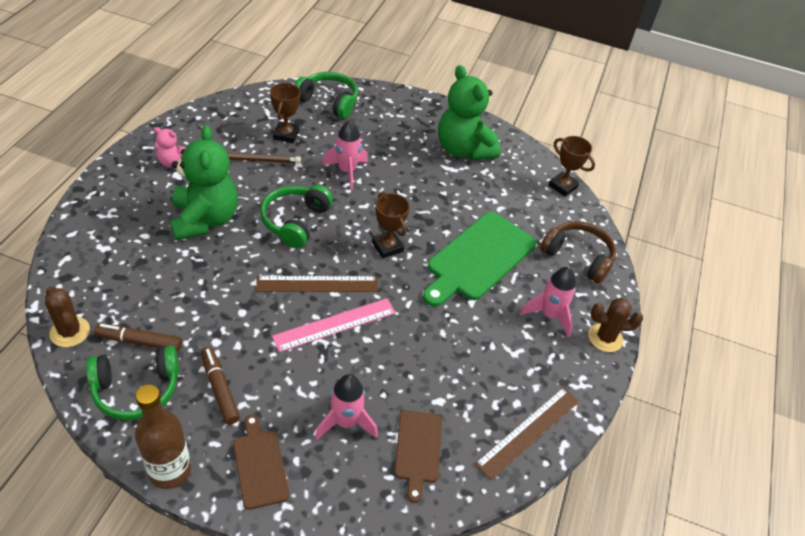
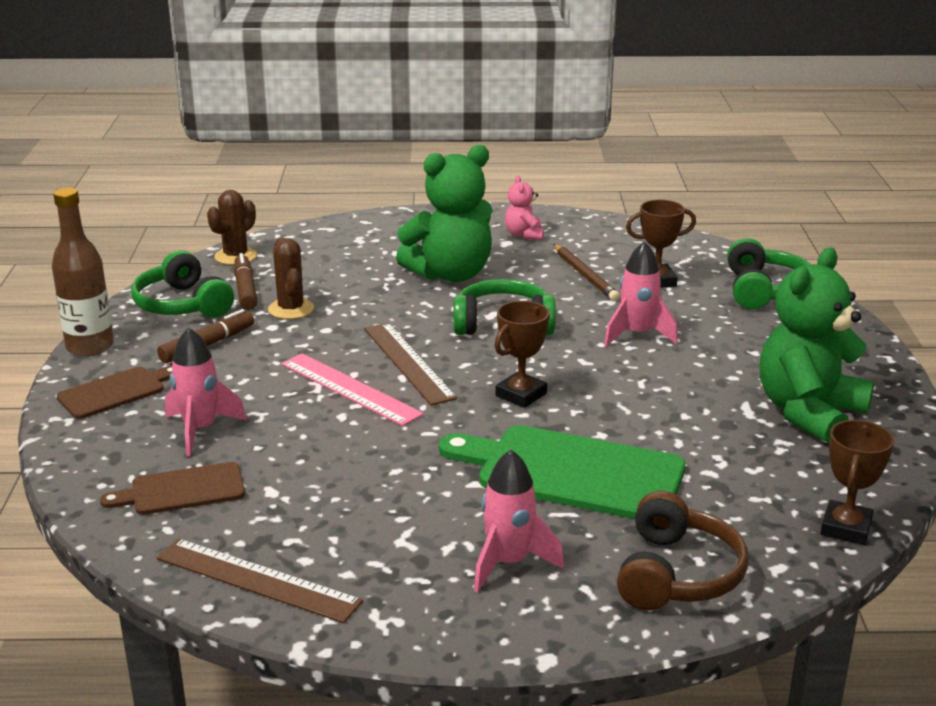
camera: 75 degrees right, 20 degrees down
brown cactus [588,298,643,352] -> brown cactus moved to [268,237,314,319]

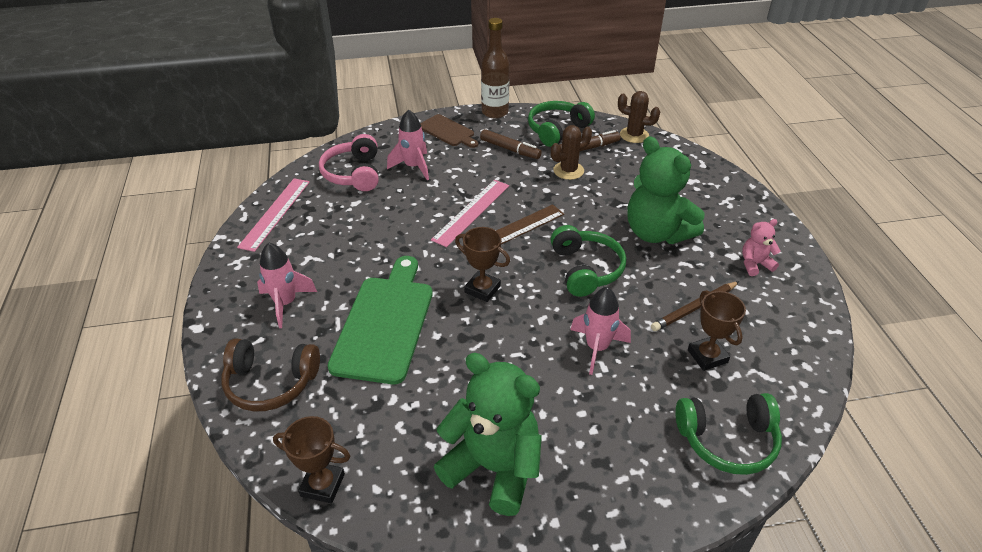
camera: 80 degrees right, 15 degrees up
brown cutting board [100,462,245,515] -> pink headphones [319,134,379,191]
brown ruler [157,538,363,623] -> pink ruler [237,178,310,252]

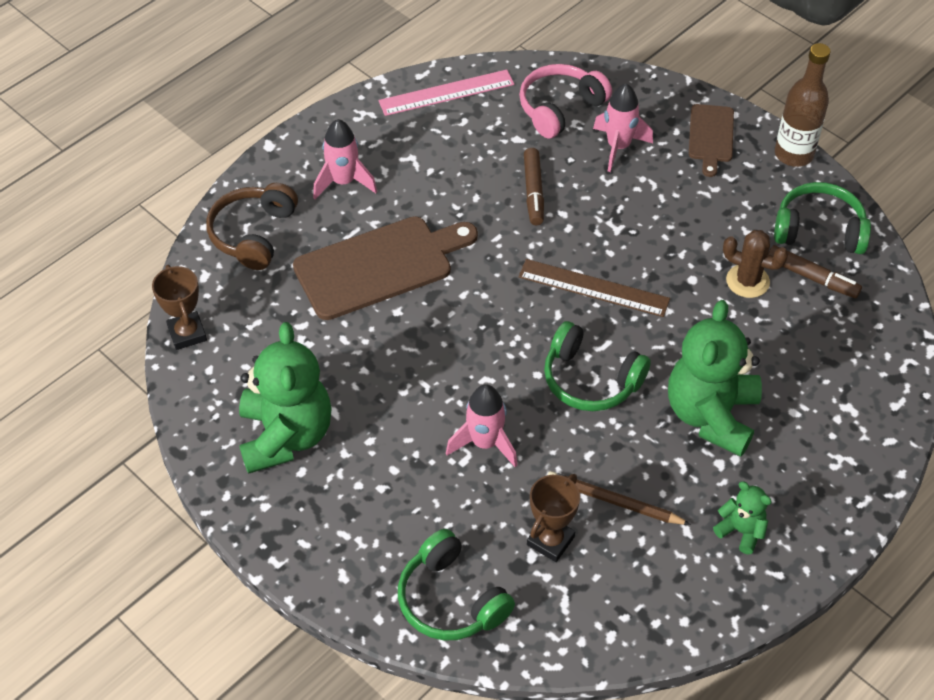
camera: 55 degrees right, 10 degrees up
brown headphones [221,338,320,411] -> brown headphones turned 45 degrees clockwise [206,183,298,270]
green cutting board [328,256,433,384] -> brown cutting board [293,216,478,320]
pink ruler [431,180,509,247] -> none
brown trophy [455,227,510,302] -> none
brown marker [480,129,542,159] -> brown marker moved to [524,148,544,226]
green headphones [551,225,626,297] -> green headphones turned 75 degrees clockwise [544,321,651,411]
brown cactus [618,91,660,143] -> none
pink teddy bear [742,219,781,276] -> green teddy bear [713,481,772,554]

